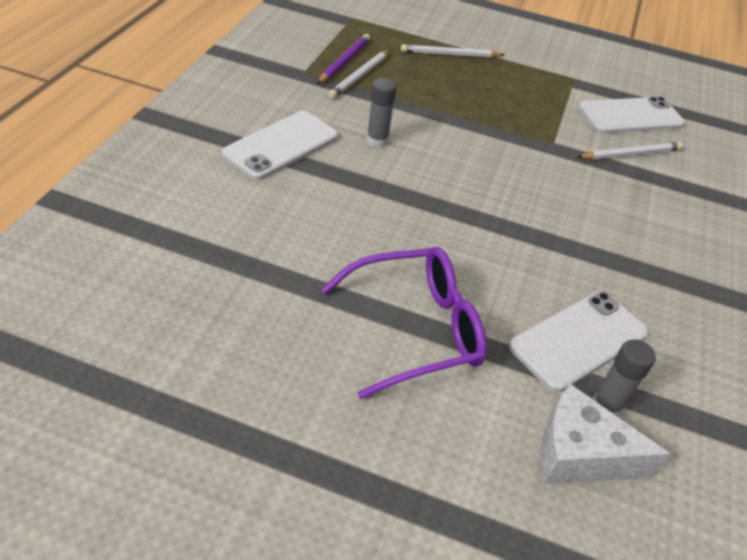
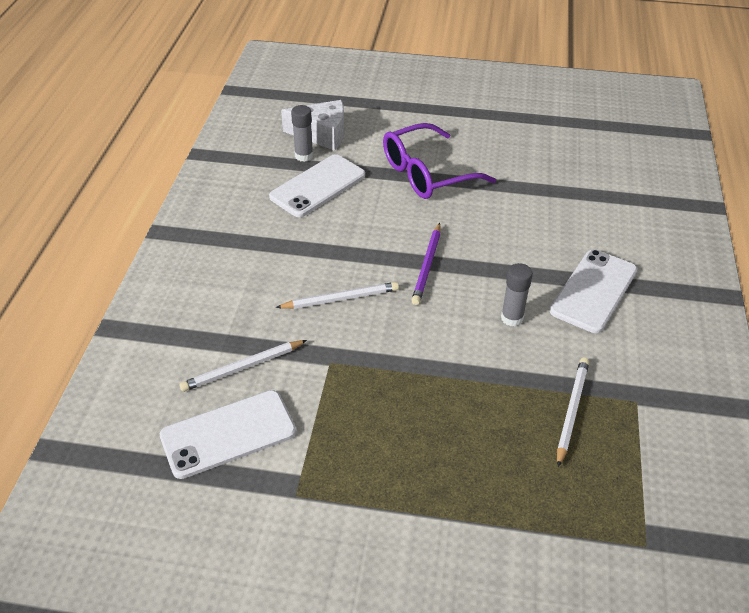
camera: 175 degrees right, 0 degrees up
purple pencil [317,34,370,84] -> purple pencil moved to [411,223,441,305]
white pencil [401,44,505,58] -> white pencil moved to [276,282,399,309]

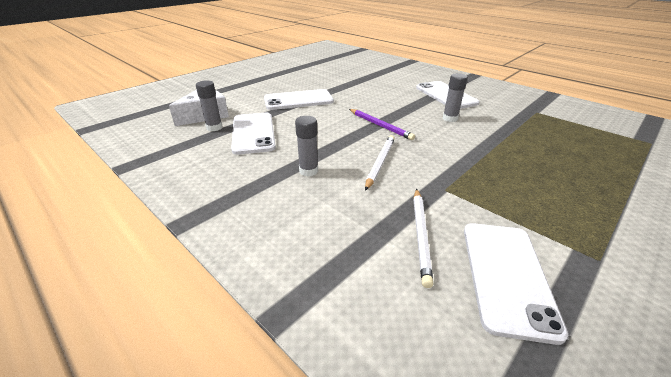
camera: 55 degrees left, 10 degrees down
purple glasses [383,123,496,199] -> white phone [264,89,334,110]
white pencil [557,357,589,467] -> none
none -> grey glue stick [295,116,318,176]

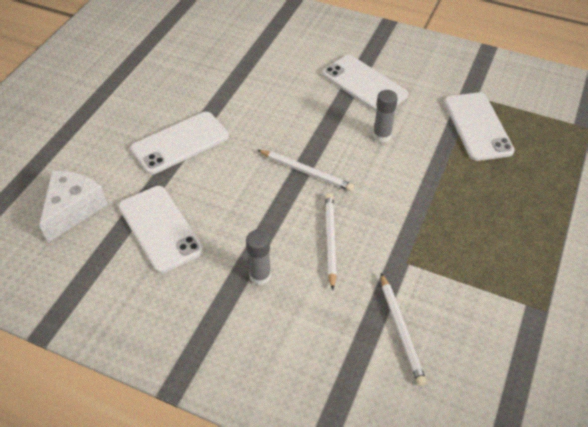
camera: 20 degrees left, 15 degrees up
grey glue stick [196,80,223,131] -> none
purple pencil [349,109,415,140] -> white pencil [258,150,354,191]
white phone [464,223,568,345] -> white phone moved to [444,92,515,161]

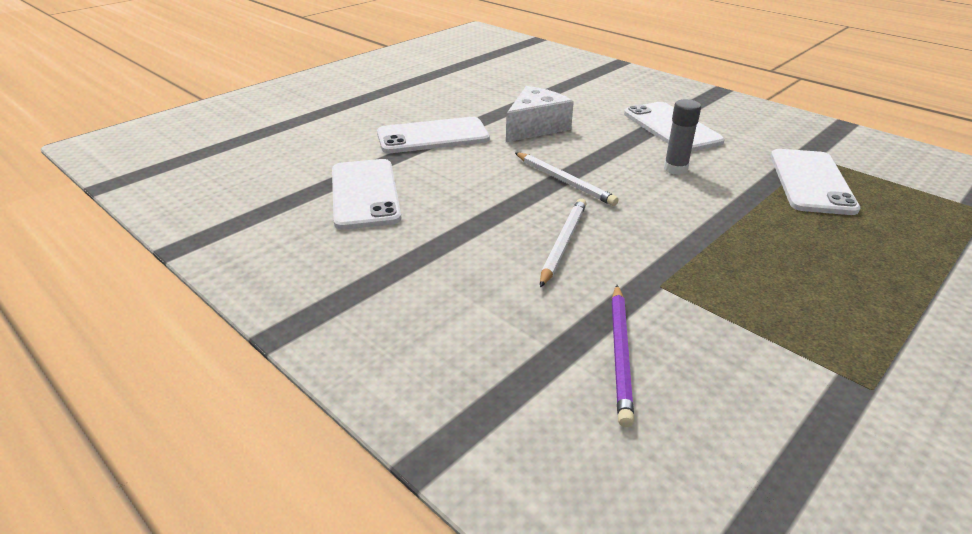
camera: 20 degrees right, 15 degrees down
white cheese [39,171,107,243] -> white cheese moved to [506,86,574,142]
grey glue stick [246,230,271,285] -> none
white pencil [381,273,427,386] -> purple pencil [611,285,634,427]

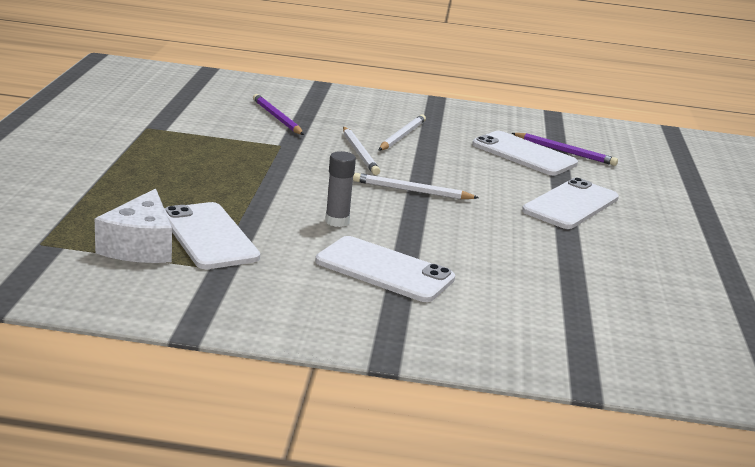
camera: 140 degrees right, 10 degrees down
white cheese [506,86,574,142] -> white cheese moved to [95,189,172,263]
none -> white pencil [379,114,426,151]
none -> purple pencil [512,133,618,166]

